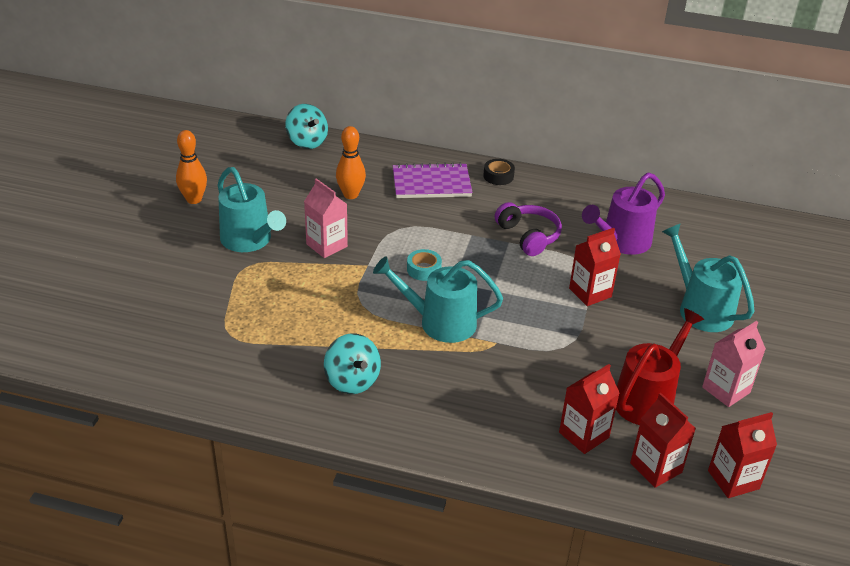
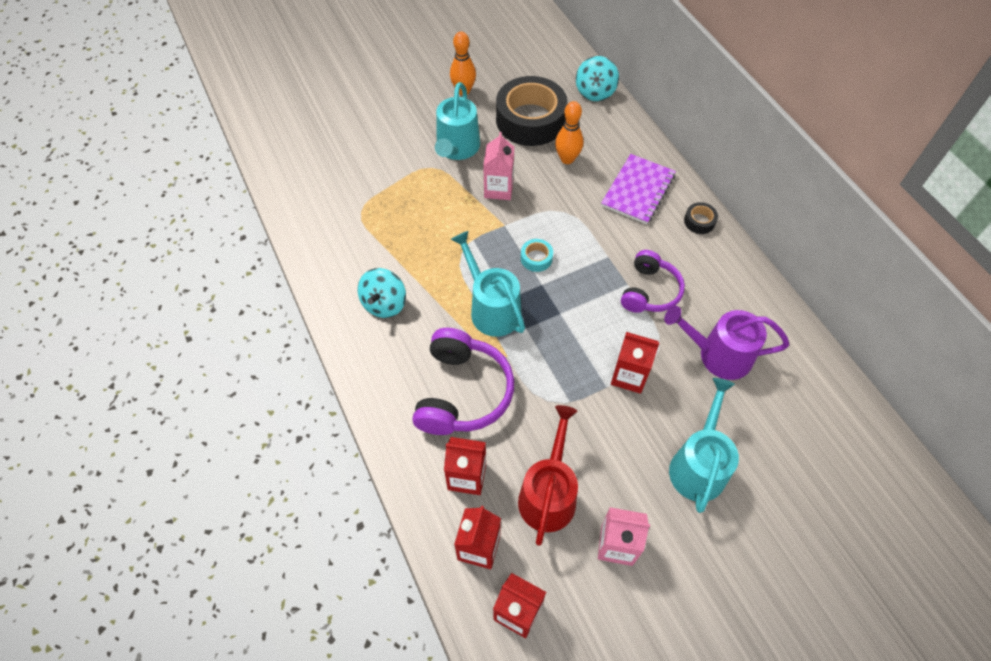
camera: 50 degrees right, 20 degrees up
purple notebook [393,162,473,198] -> purple notebook turned 75 degrees clockwise [601,154,676,225]
red watering can [616,308,704,425] -> red watering can turned 75 degrees counterclockwise [518,405,578,546]
none -> purple headphones [412,328,514,435]
none -> black tape [496,76,568,146]

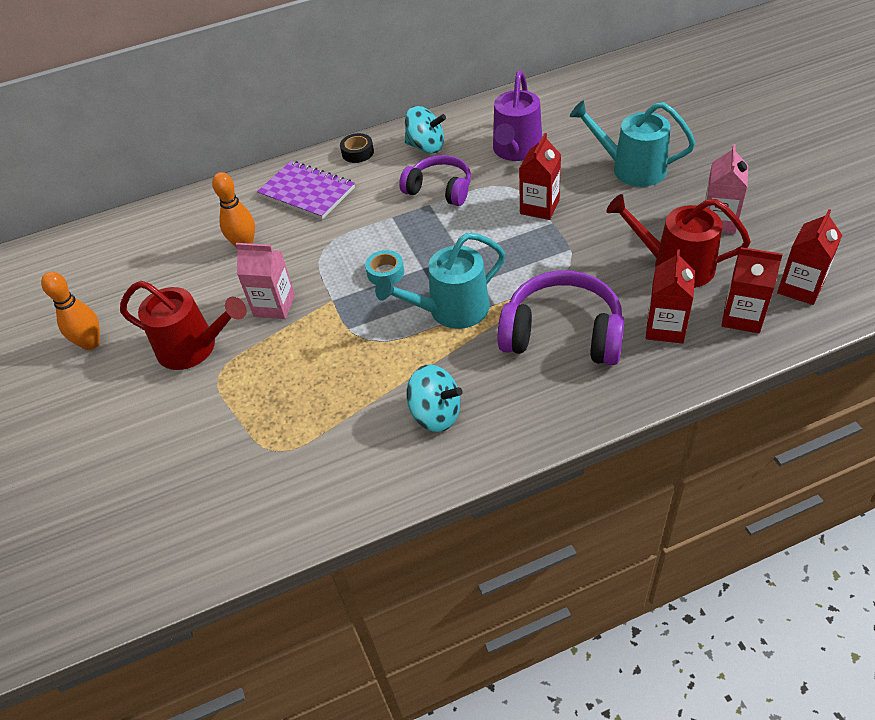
camera: 80 degrees left, 10 degrees down
turquoise watering can [435,82,480,160] -> red watering can [120,281,247,370]
black tape [496,76,568,146] -> none
turquoise spinning top [576,56,619,101] -> turquoise spinning top moved to [405,106,446,154]

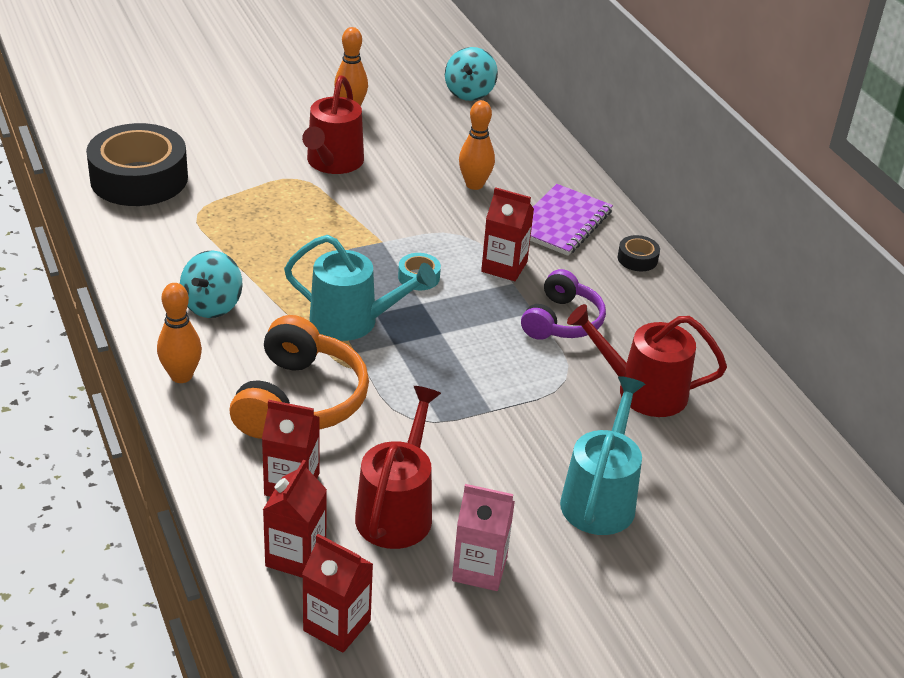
camera: 80 degrees right, 10 degrees down
pink carton [236,243,295,319] -> none
turquoise watering can [375,233,505,329] -> turquoise watering can turned 135 degrees clockwise [284,235,436,341]
turquoise spinning top [405,106,446,154] -> turquoise spinning top moved to [445,47,498,101]
purple watering can [493,71,542,161] -> red watering can [567,304,727,417]
purple headphones [497,271,625,365] -> orange headphones [230,315,369,439]
red carton [519,133,561,220] -> red carton moved to [481,187,534,281]
none -> black tape [86,123,188,206]
none -> orange bowling pin [157,283,202,383]

